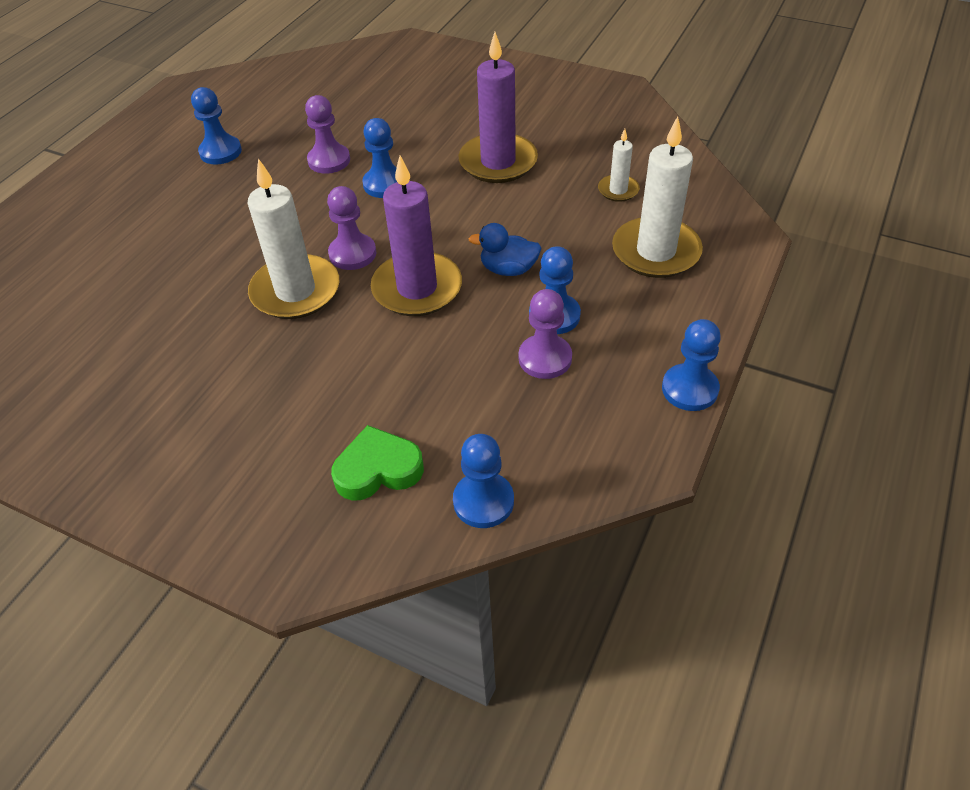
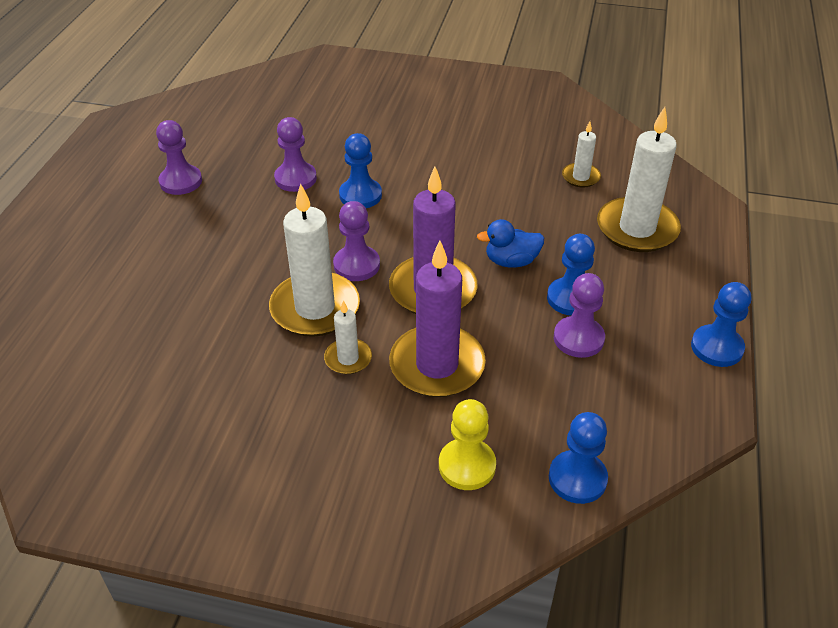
camera: 15 degrees left, 5 degrees down
blue pawn [191,87,242,164] -> purple pawn [156,120,202,195]
green heart [331,425,424,501] -> yellow pawn [439,399,496,490]
purple candle [459,32,538,183] -> purple candle moved to [389,241,486,397]
none -> white candle [324,300,372,374]

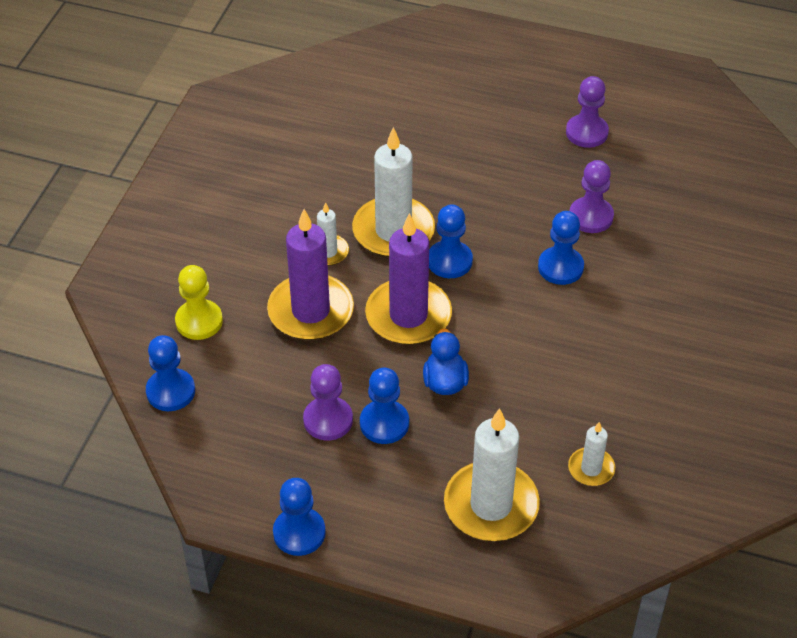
camera: 95 degrees right, 5 degrees up
purple pawn [333,201,380,281] -> blue pawn [429,204,473,278]

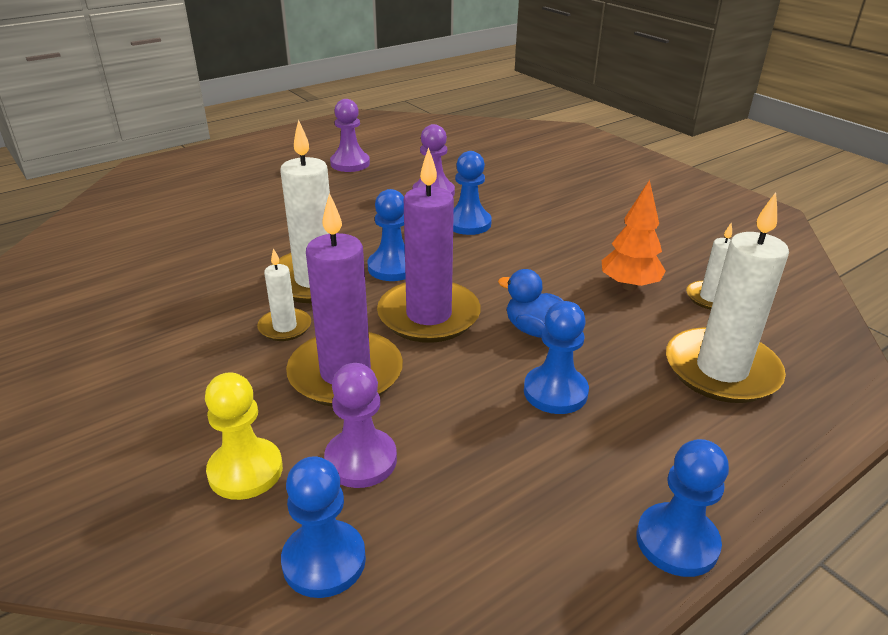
camera: 55 degrees left, 15 degrees down
purple pawn [303,364,353,441] -> purple pawn moved to [324,363,397,488]
none -> orange tree [602,180,666,291]

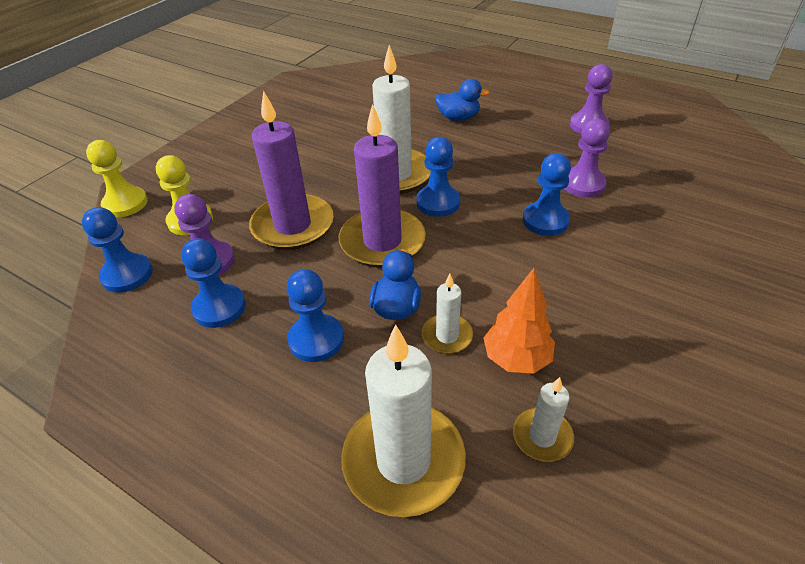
camera: 70 degrees right, 10 degrees up
white candle [257,248,311,341] -> white candle moved to [422,274,473,354]
blue pawn [636,439,729,577] -> blue pawn moved to [181,238,246,328]
none -> yellow pawn [86,140,148,217]
none -> blue duck [435,79,490,121]

